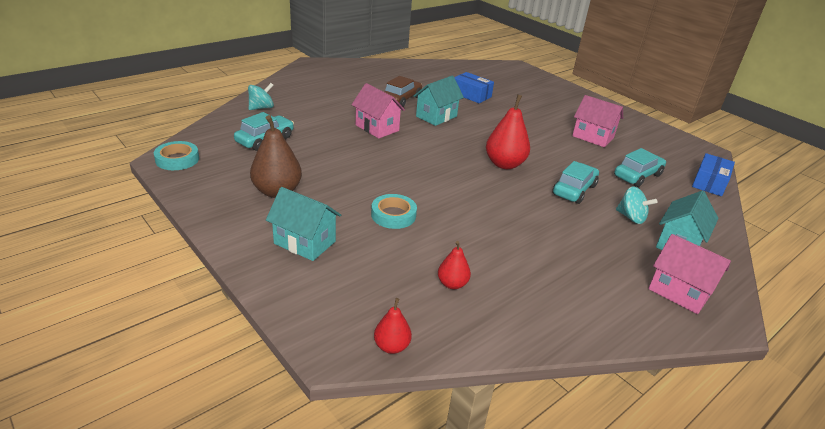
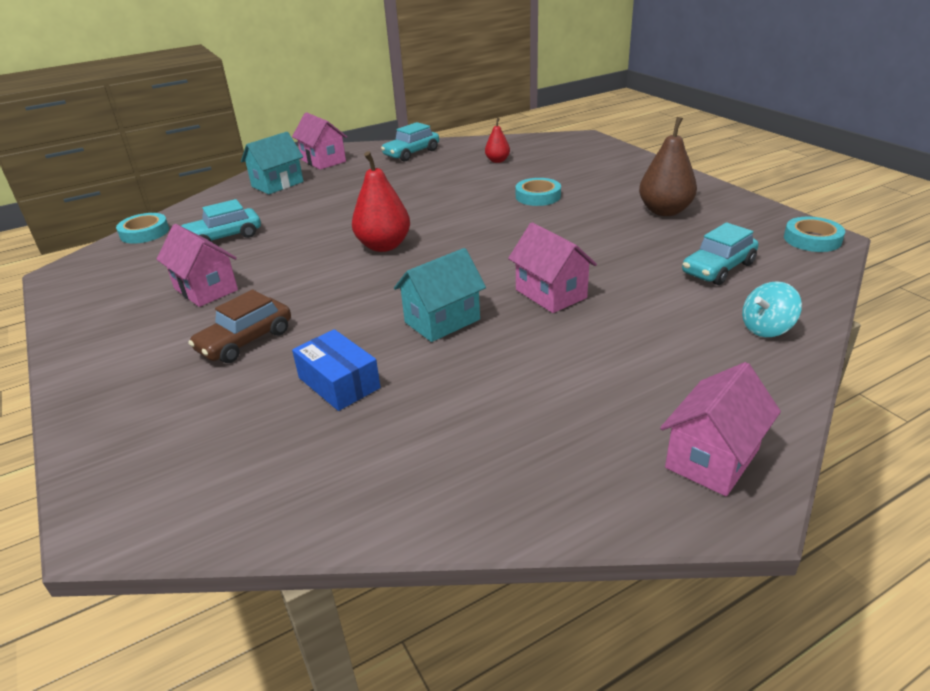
camera: 165 degrees left, 0 degrees up
turquoise house [266,187,341,261] -> none
red pear [374,298,412,354] -> none
brown car [385,76,422,107] -> brown car moved to [188,289,291,363]
turquoise car [552,161,599,204] -> turquoise car moved to [381,122,439,161]
turquoise spinning top [616,186,658,224] -> none
blue box [692,153,735,196] -> turquoise tape [116,213,169,244]
none -> pink house [660,362,781,496]

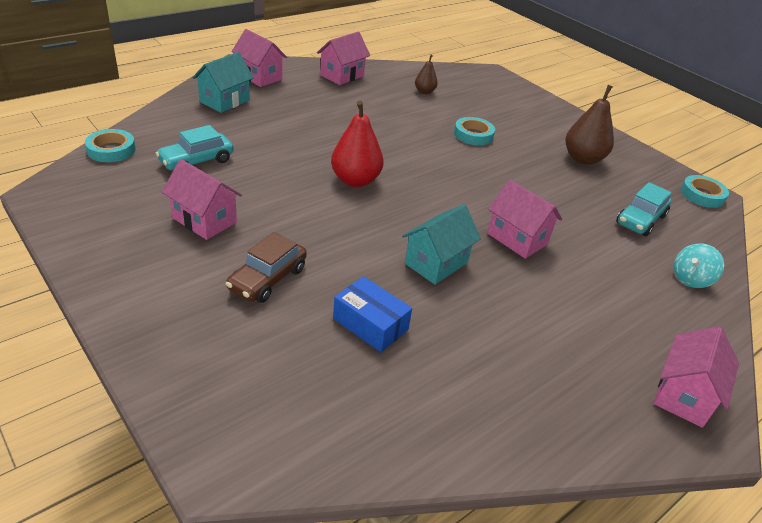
camera: 15 degrees left, 5 degrees up
turquoise car [381,122,439,161] -> pink house [317,32,370,85]
red pear [485,118,510,163] -> brown pear [415,55,438,94]

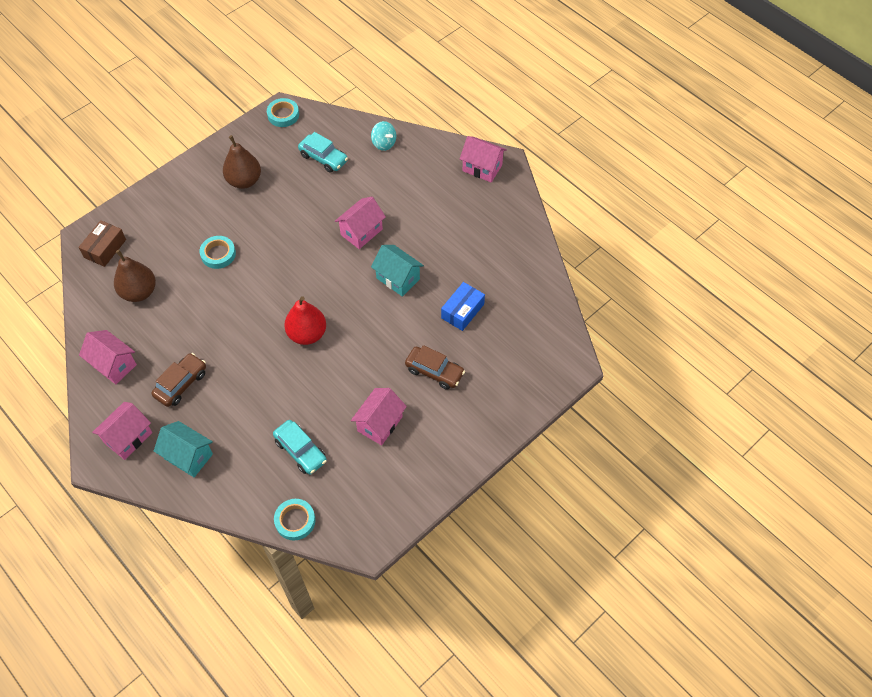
camera: 90 degrees left, 20 degrees up
brown pear [415,55,438,94] -> brown pear [114,250,156,302], size x1.81
none -> brown box [78,220,126,267]
none -> brown car [151,353,206,407]

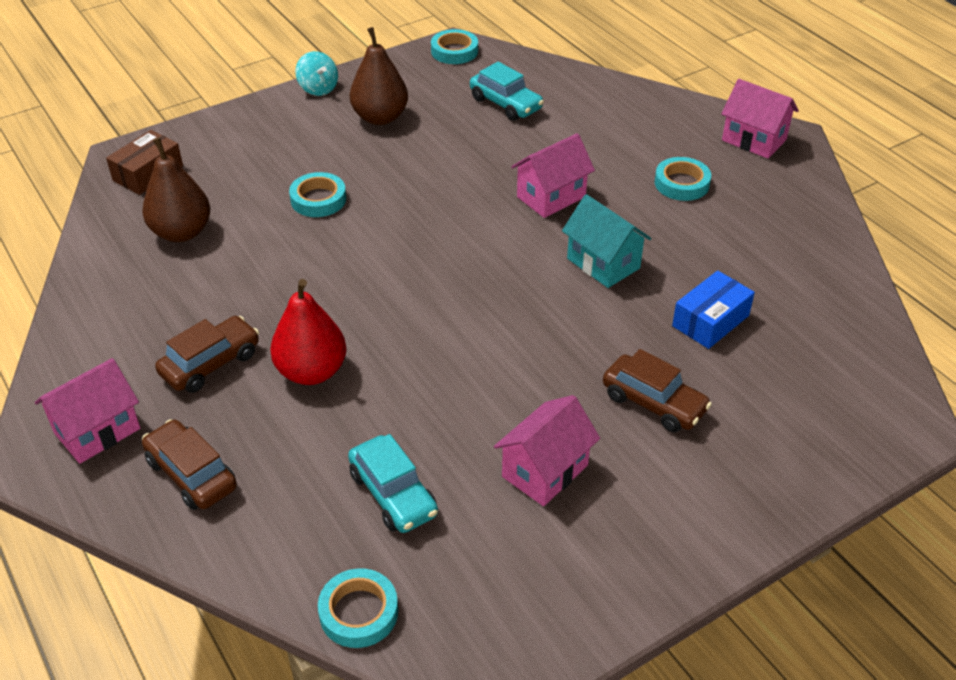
camera: 10 degrees right, 15 degrees down
pink house [79,330,137,384] -> none
turquoise house [154,421,213,477] -> brown car [142,419,237,510]
red pear [284,296,326,345] -> red pear moved to [270,279,346,385]
turquoise spinning top [371,121,396,151] -> turquoise spinning top moved to [295,51,338,96]
none -> turquoise tape [655,157,711,201]

